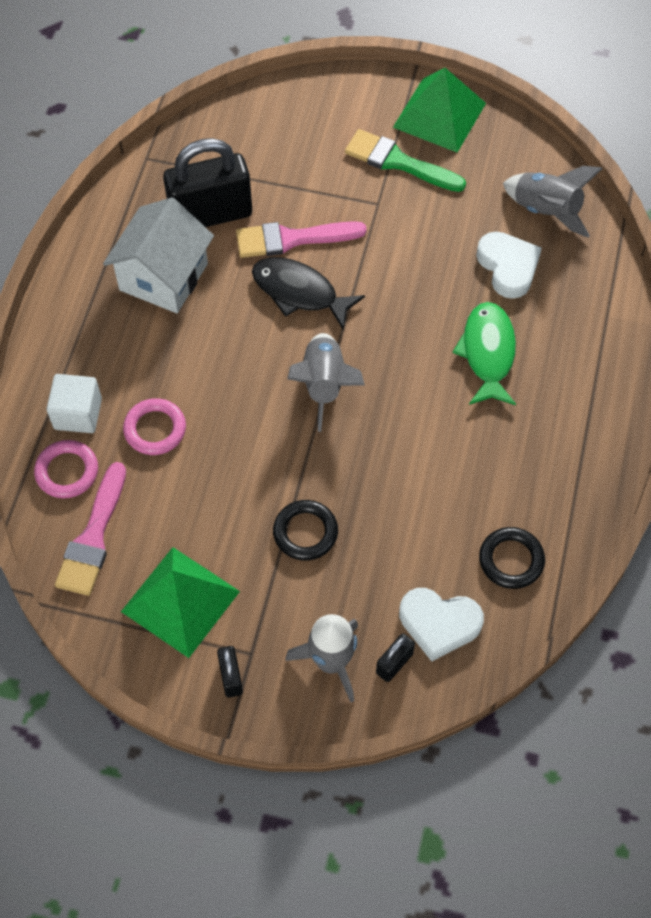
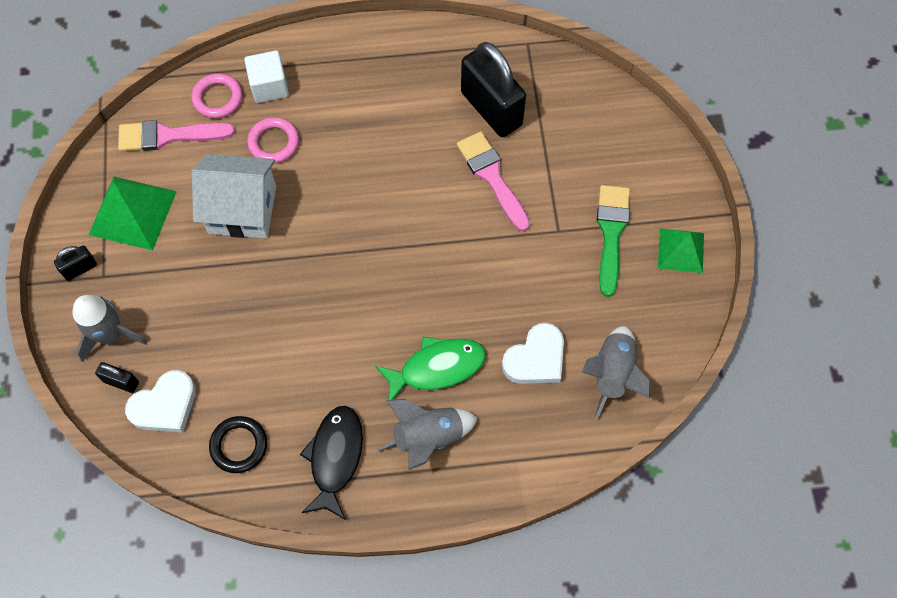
camera: 70 degrees right, 5 degrees up
white house [103,197,214,313] -> white house moved to [192,154,276,238]
black fish [252,257,365,330] -> black fish moved to [300,406,363,520]
black ring [273,500,338,561] -> none
grey rocket [287,333,365,432] -> grey rocket moved to [376,399,478,470]
green pyramid [393,68,486,153] -> green pyramid [658,228,704,273], size x0.65
white heart [399,588,484,662] -> white heart turned 120 degrees counterclockwise [125,370,196,433]

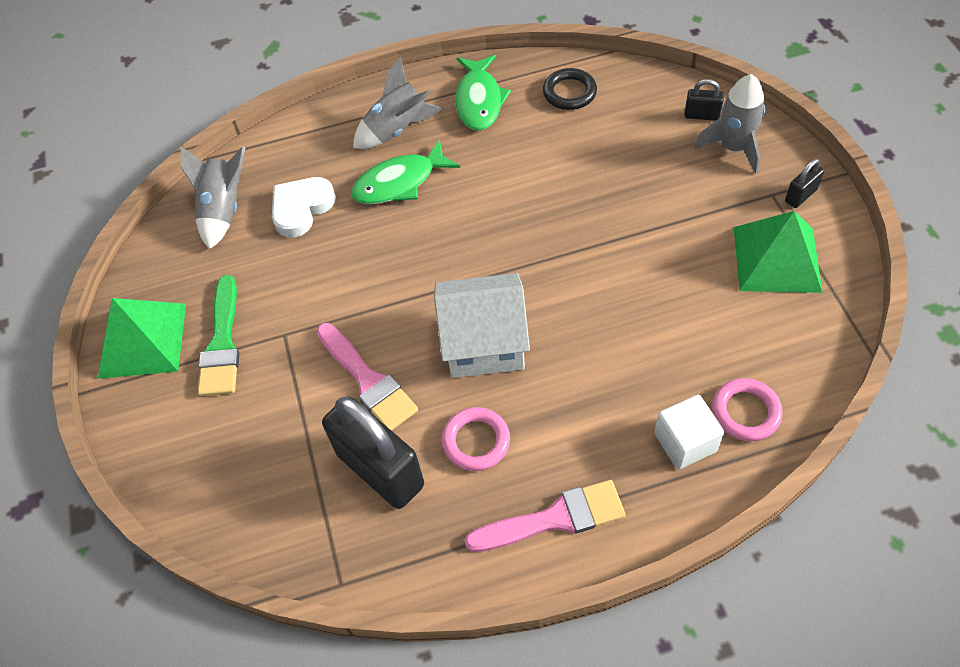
camera: 175 degrees right, 10 degrees down
pink brush [118,120,235,151] -> pink brush moved to [465,480,626,552]
white heart [125,370,196,433] -> none
white house [192,154,276,238] -> white house moved to [434,273,530,378]
pink ring [247,117,299,164] -> pink ring moved to [442,407,510,471]
black fish [300,406,363,520] -> green fish [455,55,511,131]
green pyramid [658,228,704,273] -> green pyramid [98,298,186,379], size x1.55

